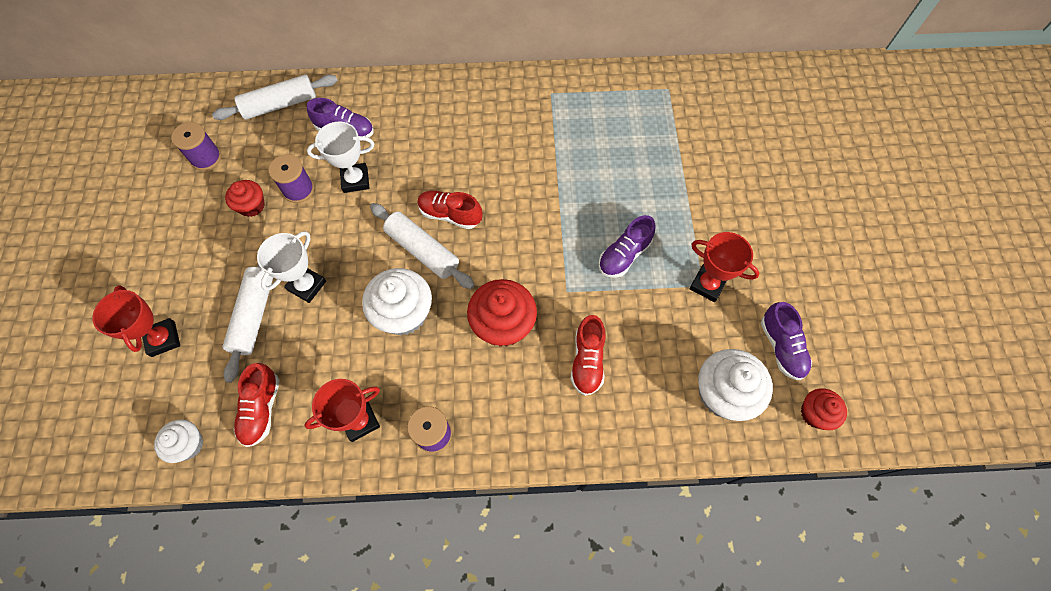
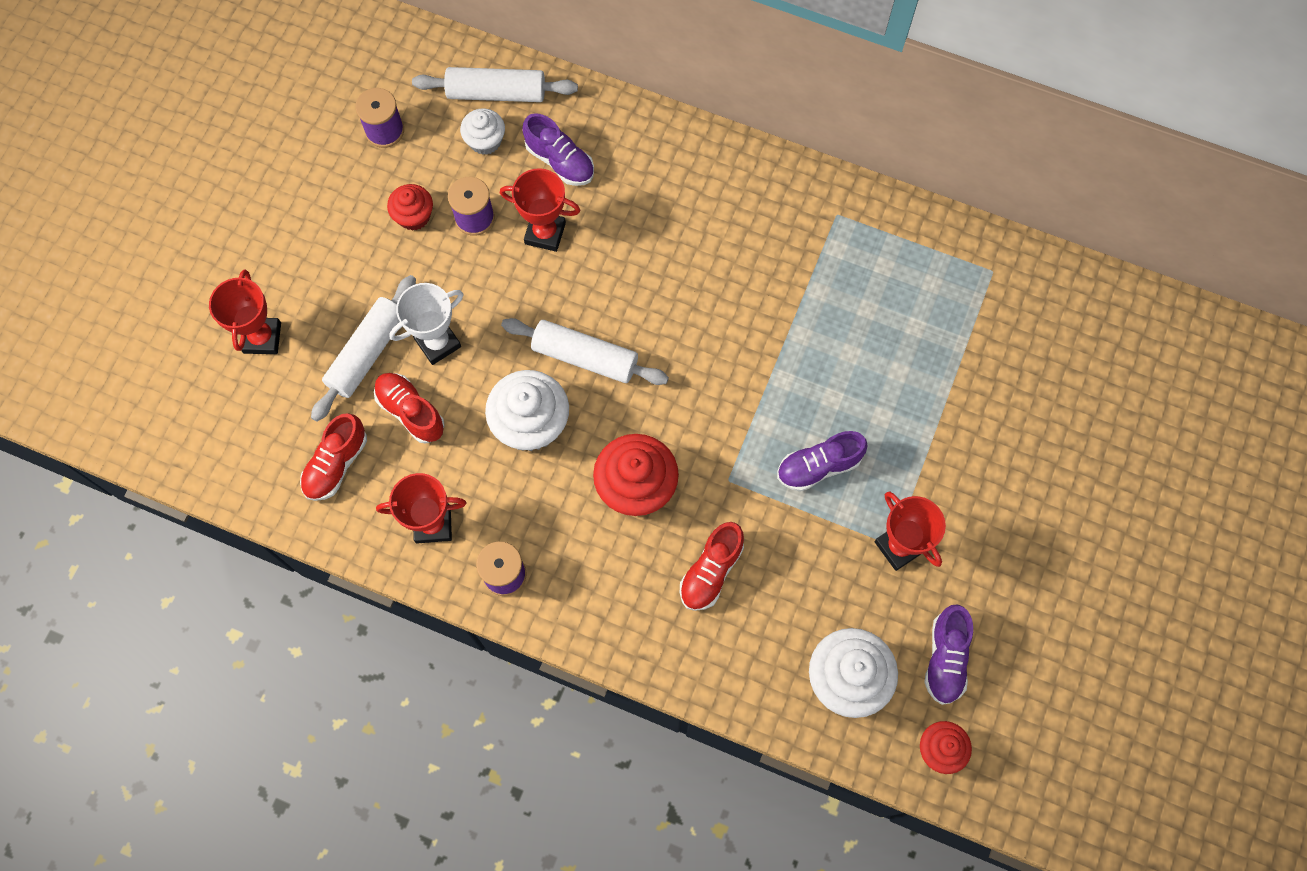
camera: 25 degrees right, 5 degrees up
white cupcake [154,419,203,463] -> white cupcake moved to [460,108,505,155]
white trophy [307,122,374,193] -> red trophy [500,168,580,252]
white rolling pin [370,203,474,289] -> white rolling pin turned 45 degrees counterclockwise [501,318,669,385]
red shoe [417,190,482,229] -> red shoe moved to [374,373,445,444]

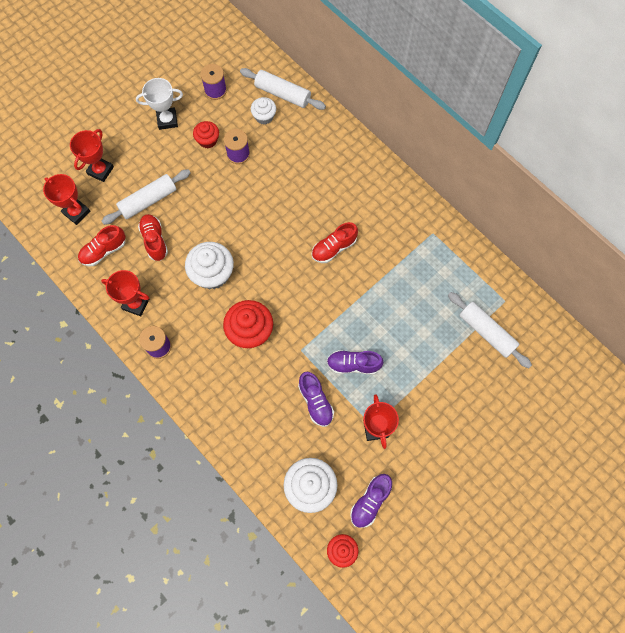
camera: 25 degrees right, 0 degrees up
white trophy [389,283,464,365] -> white trophy moved to [136,78,183,130]
red trophy [500,168,580,252] -> red trophy moved to [43,174,90,225]
white rolling pin [501,318,669,385] -> white rolling pin moved to [448,292,532,368]
purple shoe [522,113,594,186] -> purple shoe moved to [298,372,334,427]
red shoe [680,522,744,611] -> red shoe moved to [312,222,358,263]

